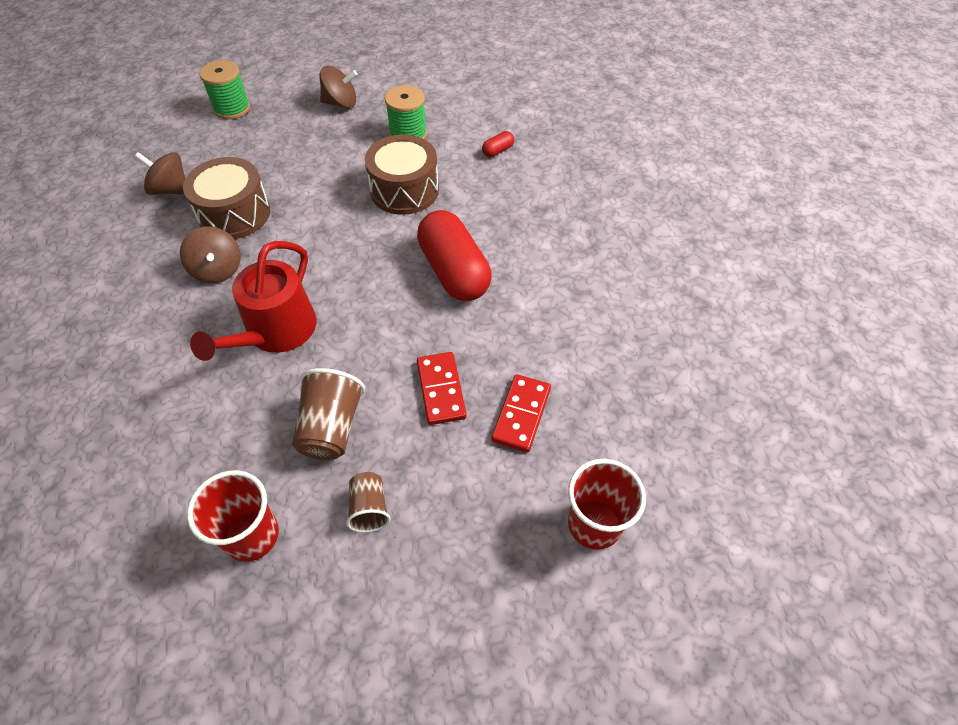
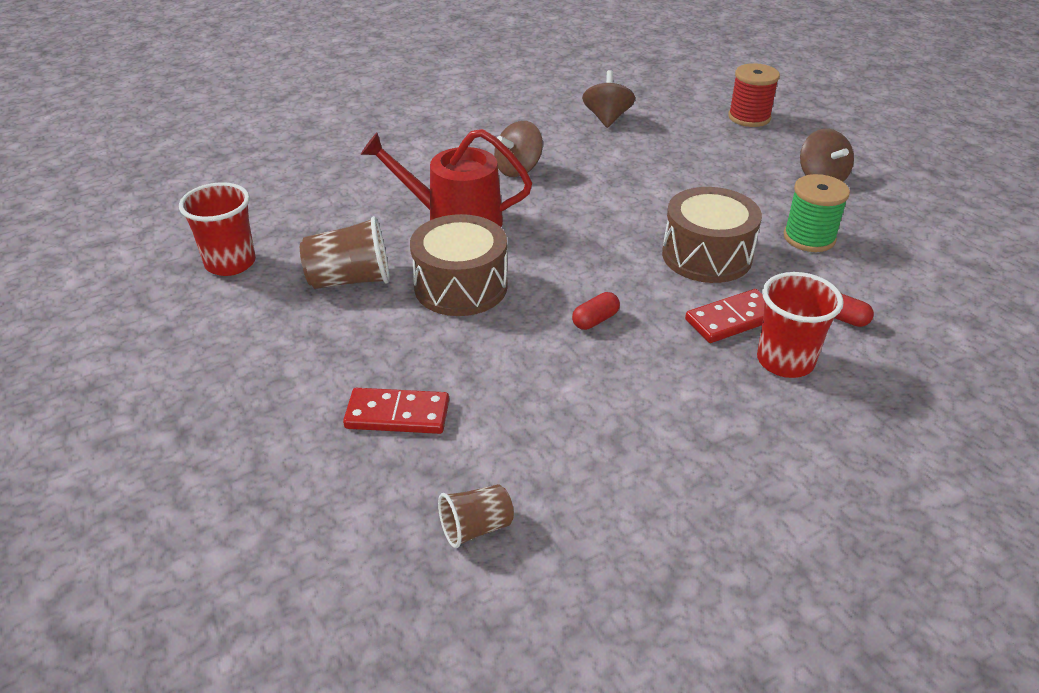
camera: 75 degrees right, 15 degrees down
brown drum [183,157,270,239] -> brown drum moved to [410,214,508,316]
green spool [199,60,250,119] -> red spool [728,63,780,127]
brown cup [346,472,391,533] -> brown cup moved to [438,484,514,548]
red capsule [417,210,491,301] -> red capsule [572,292,620,330], size x0.40
red domino [417,352,467,425] -> red domino moved to [685,289,764,343]
red cup [568,459,646,550] -> red cup moved to [757,272,844,378]

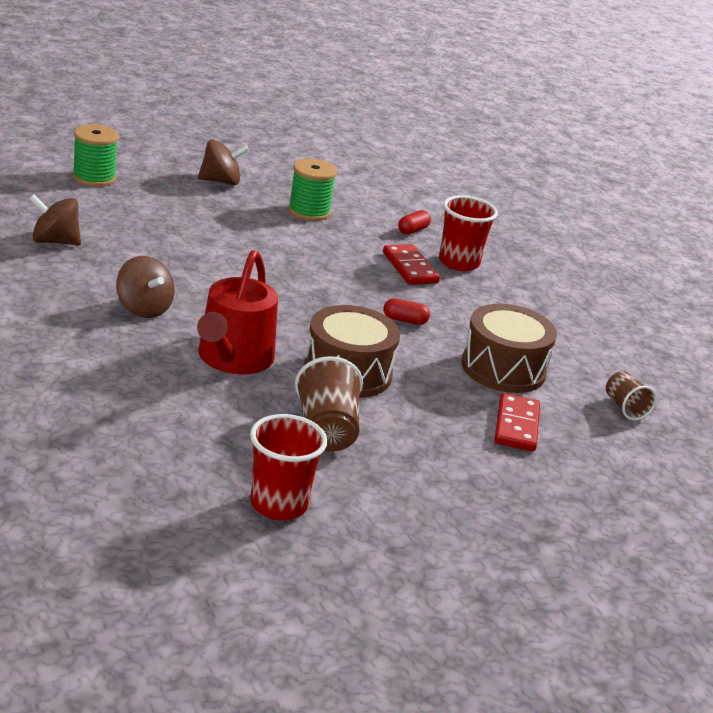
camera: 90 degrees left, 10 degrees down
red capsule [572,292,620,330] -> red capsule turned 45 degrees counterclockwise [383,298,430,325]
brown drum [662,187,762,283] -> brown drum moved to [461,304,557,393]
red spool [728,63,780,127] -> green spool [72,124,119,187]

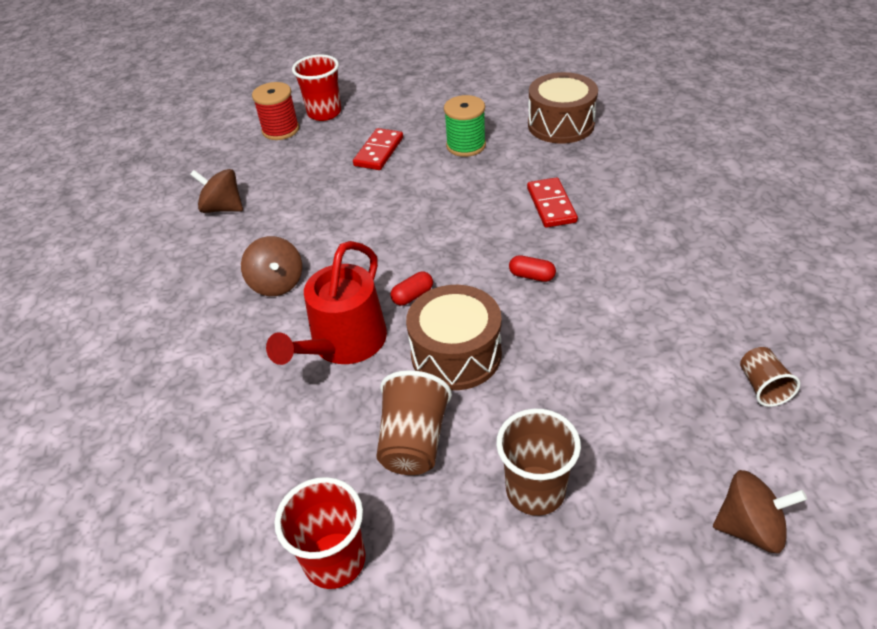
camera: 20 degrees right, 15 degrees up
green spool [72,124,119,187] -> red spool [252,82,299,140]
brown spinning top [198,140,249,185] -> brown spinning top moved to [713,470,807,553]
red capsule [398,210,431,235] -> red capsule moved to [390,272,433,306]
red cup [439,195,498,271] -> red cup moved to [292,54,341,121]
brown drum [461,304,557,393] -> brown drum moved to [528,72,598,144]
red domino [494,393,540,451] -> red domino moved to [353,128,403,170]
none -> brown cup [496,408,581,516]

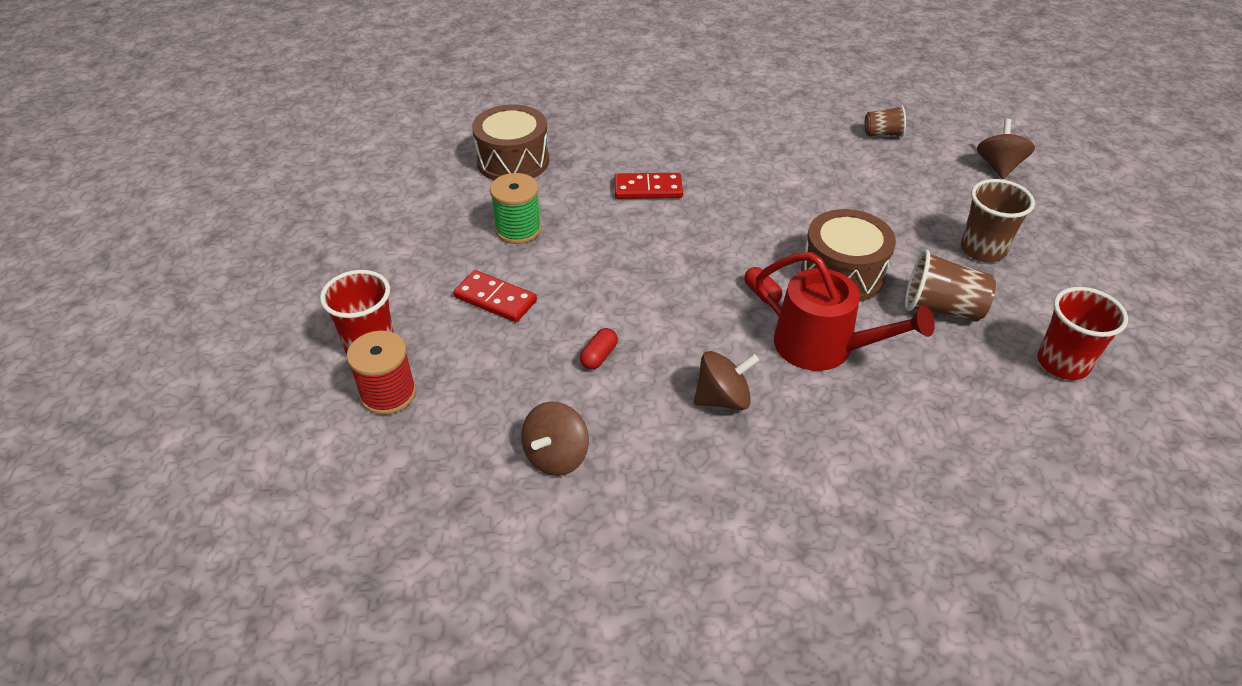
camera: 85 degrees left, 0 degrees up
red capsule [509,255,556,282] -> red capsule moved to [580,328,618,370]

